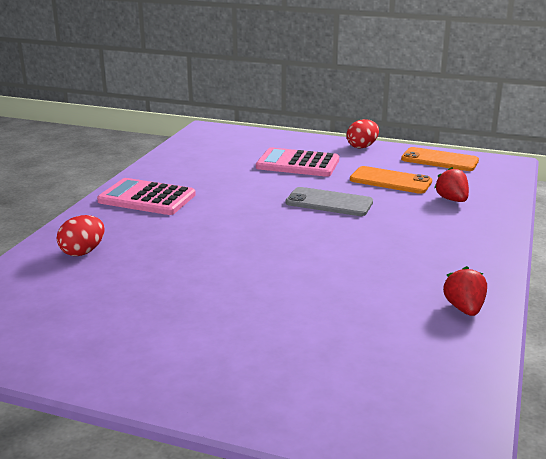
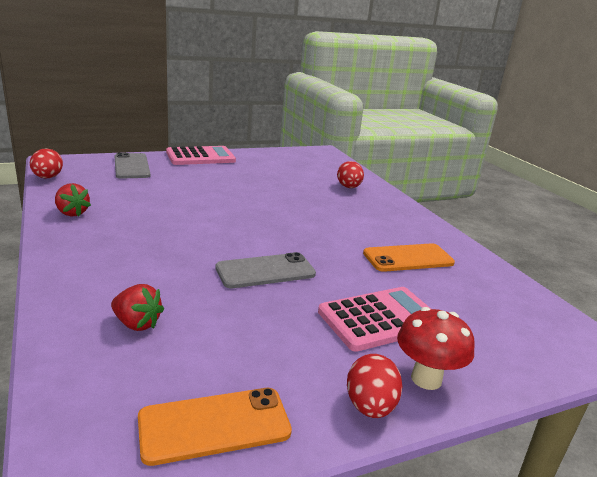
camera: 135 degrees right, 0 degrees up
pink calculator [97,178,196,215] -> pink calculator moved to [166,146,236,165]
orange phone [350,166,432,194] -> orange phone moved to [363,243,455,272]
none -> red egg [30,149,63,179]
none -> grey phone [114,153,150,179]
none -> red mushroom [397,307,474,390]

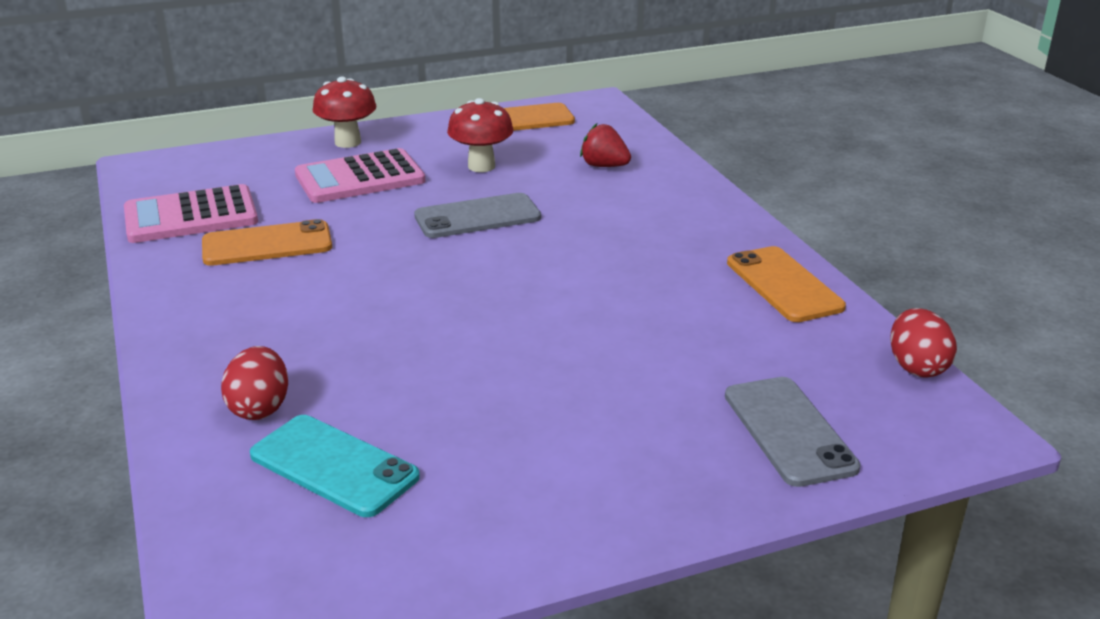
camera: 175 degrees left, 5 degrees up
red strawberry [55,183,91,217] -> orange phone [727,246,846,322]
pink calculator [166,146,236,165] -> pink calculator moved to [124,184,258,243]
red egg [347,354,403,418] -> none
none -> turquoise phone [250,415,420,517]
none -> red mushroom [447,98,513,172]

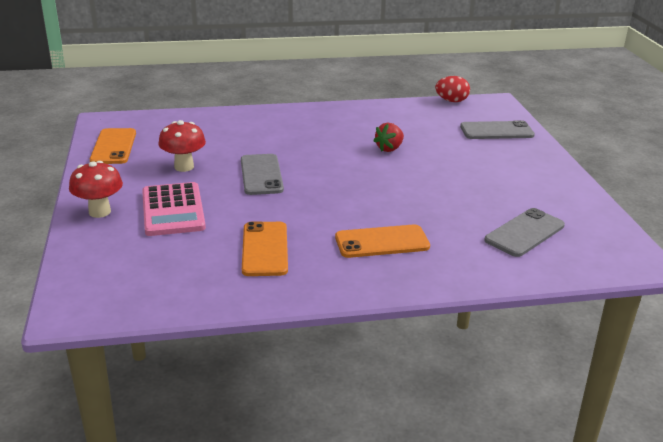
camera: 80 degrees left, 0 degrees up
pink calculator [124,184,258,243] -> none
red egg [221,346,288,420] -> none
turquoise phone [250,415,420,517] -> grey phone [484,208,565,257]
red strawberry [580,123,631,167] -> red strawberry moved to [373,123,404,152]
orange phone [727,246,846,322] -> orange phone moved to [335,224,430,258]

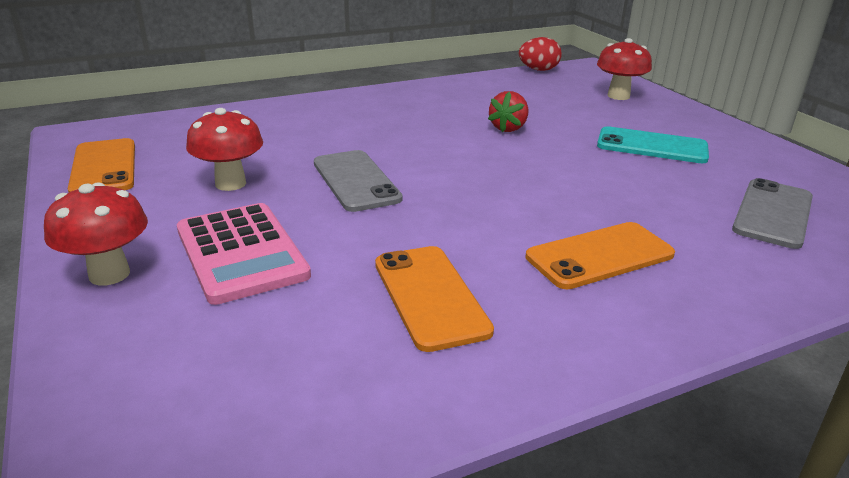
camera: 15 degrees left, 0 degrees up
grey phone [460,120,535,139] -> red mushroom [597,38,652,100]
none -> turquoise phone [597,126,709,163]

